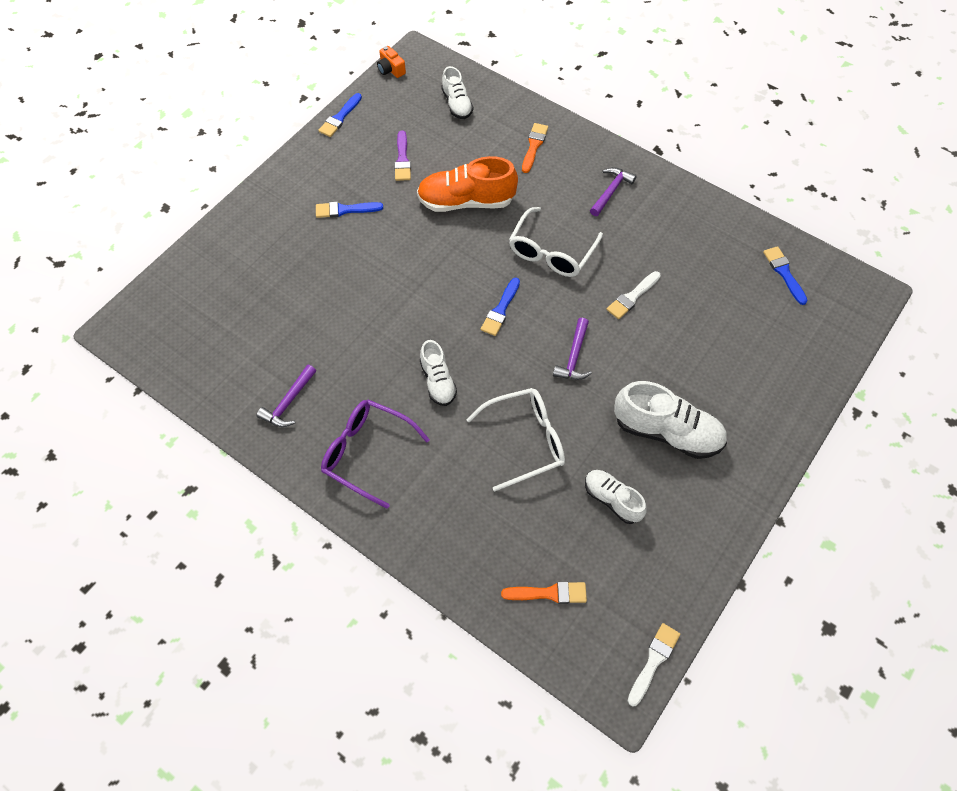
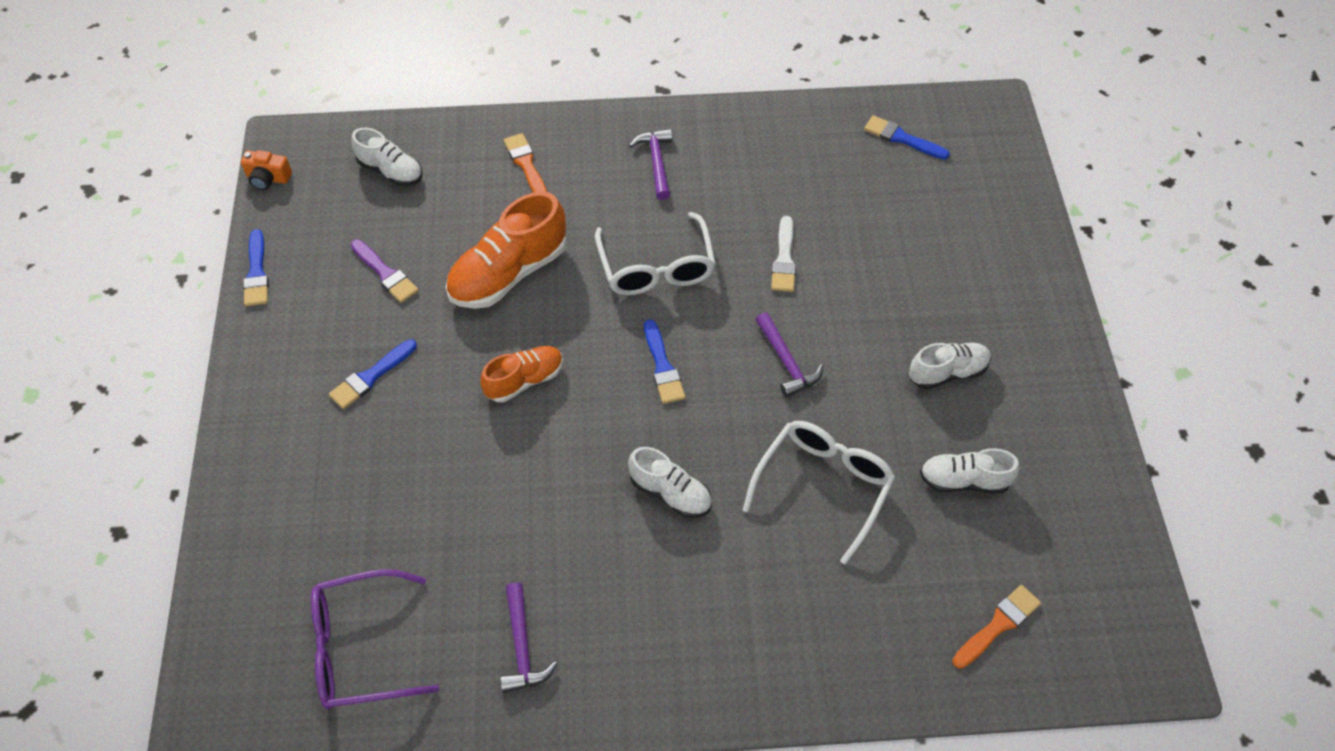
camera: 40 degrees left, 5 degrees down
purple glasses [321,400,430,509] -> purple glasses moved to [311,569,439,709]
white shoe [614,381,727,459] -> white shoe [909,343,991,389], size x0.59
white brush [628,623,680,707] -> none
none -> orange shoe [480,346,563,402]

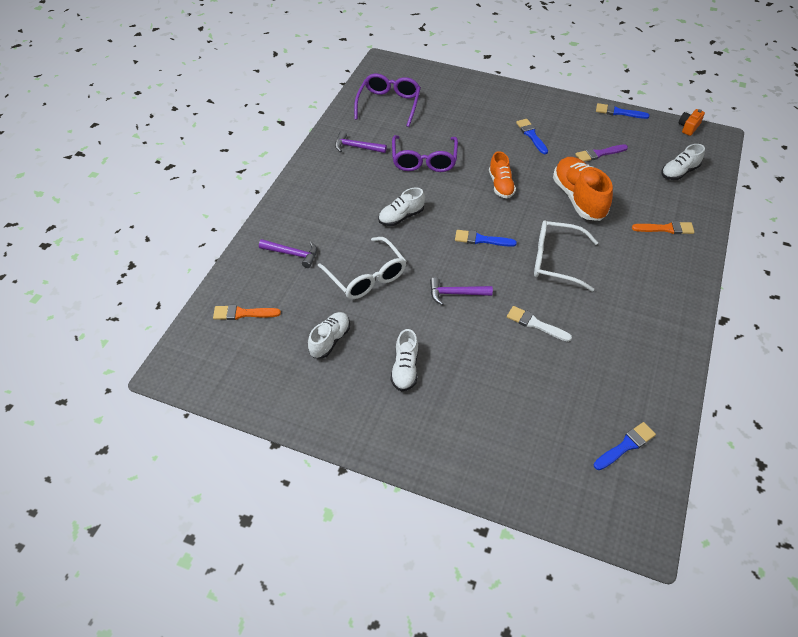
camera: 115 degrees right, 5 degrees down
purple hammer [629,129,672,200] -> purple hammer moved to [259,239,317,268]
orange brush [953,585,1041,669] -> orange brush turned 105 degrees clockwise [213,305,281,320]
none -> purple glasses [392,135,458,172]

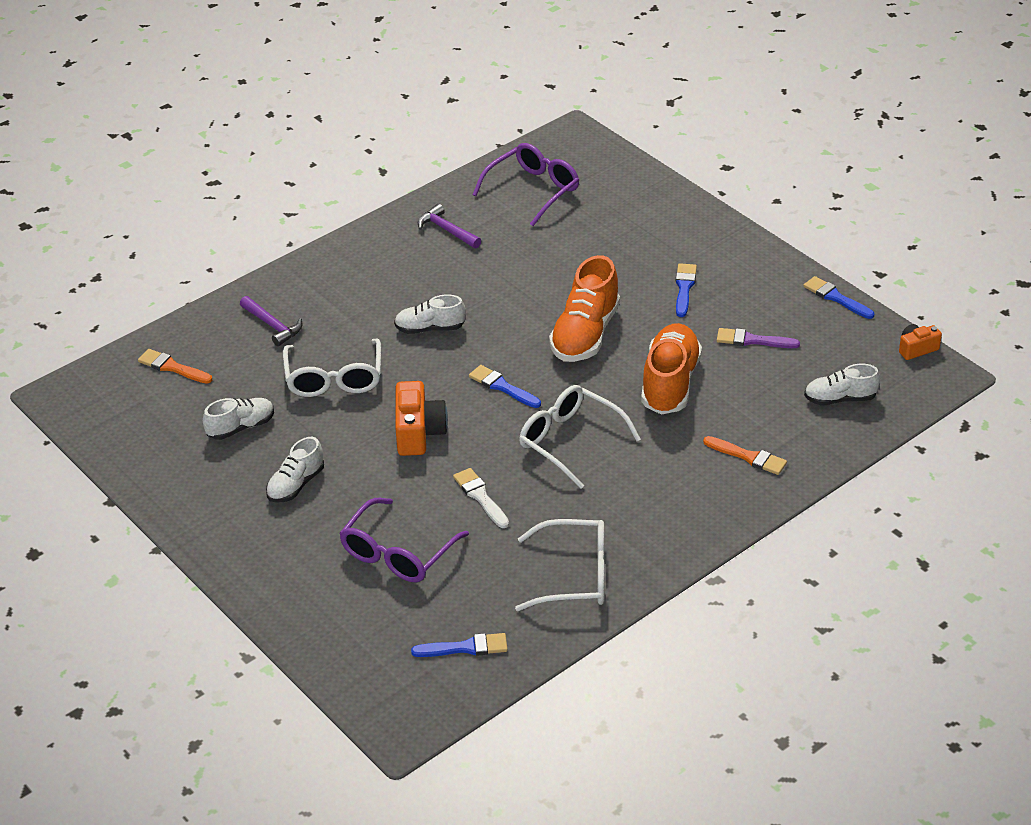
camera: 30 degrees right, 10 degrees down
purple glasses [392,135,458,172] -> purple glasses moved to [339,498,469,583]
purple hammer [430,277,493,305] -> orange camera [395,381,448,456]
orange shoe [489,151,516,198] -> orange shoe [549,255,620,362], size x1.69
none -> white glasses [515,519,605,611]

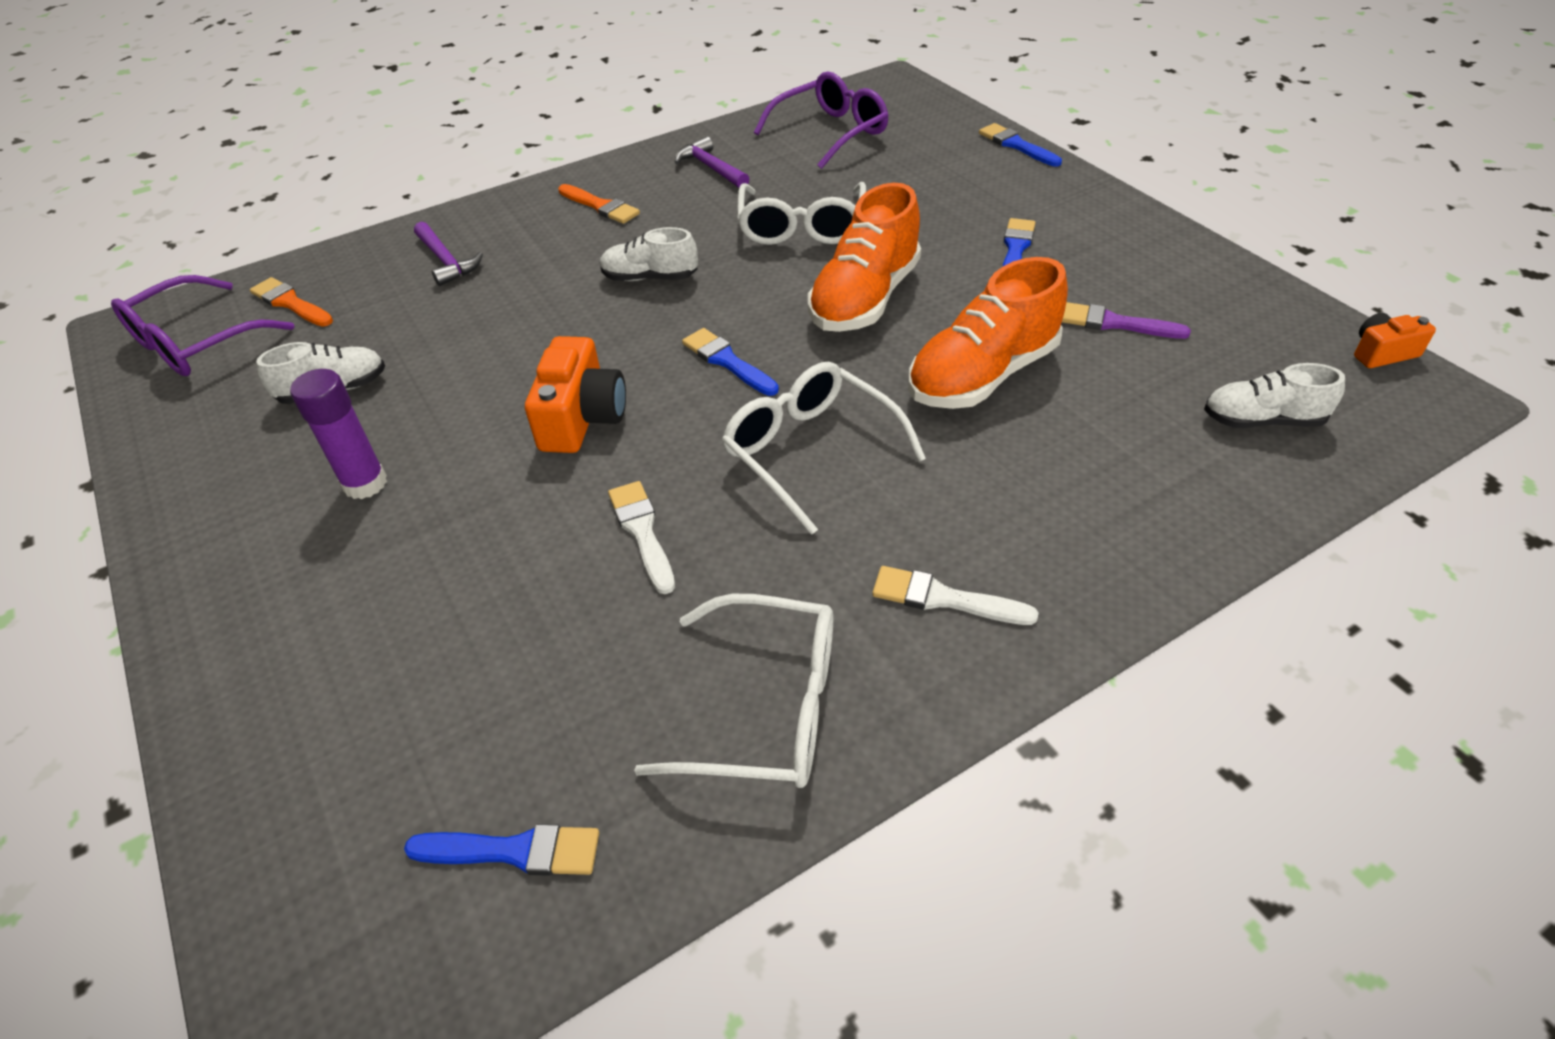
camera: 10 degrees right, 5 degrees up
white shoe [266,437,324,503] -> purple glue stick [290,369,387,499]
white glasses [283,338,381,397] -> white glasses moved to [737,182,866,245]
purple glasses [339,498,469,583] -> purple glasses moved to [111,275,294,376]
orange shoe [641,323,702,414] -> orange shoe turned 150 degrees counterclockwise [908,257,1068,409]
orange brush [703,436,787,475] -> orange brush moved to [558,184,640,224]
blue brush [803,276,874,319] -> blue brush moved to [979,123,1062,167]
none -> white brush [872,566,1039,625]

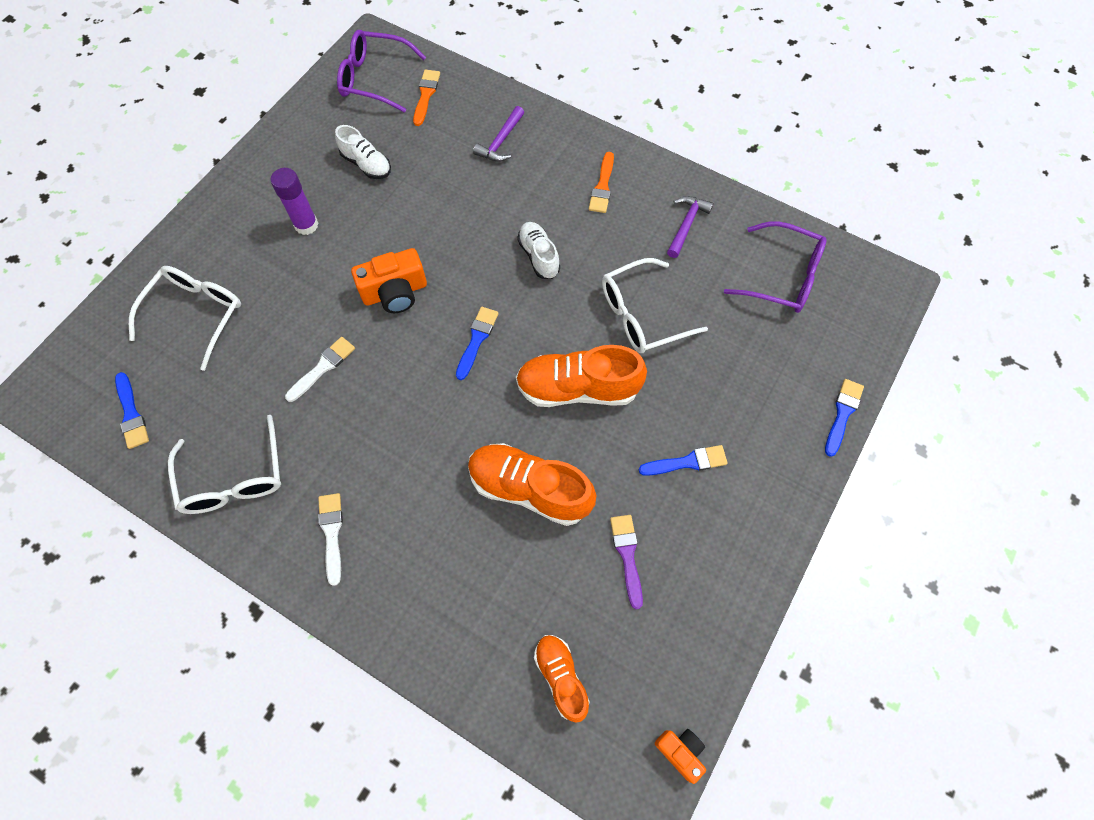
camera: 60 degrees right, 20 degrees up
white glasses [722,362,926,535] -> white glasses moved to [129,266,241,371]
white shoe [1204,363,1345,428] -> orange shoe [534,635,590,723]

